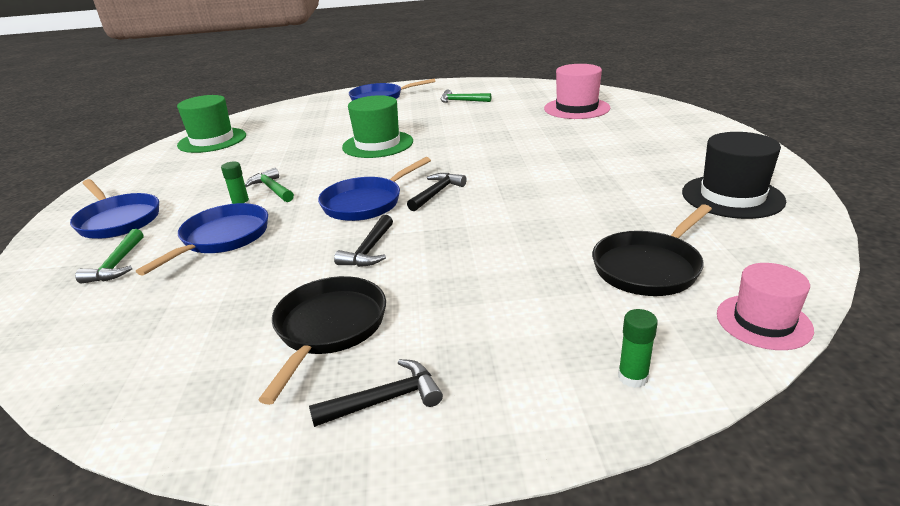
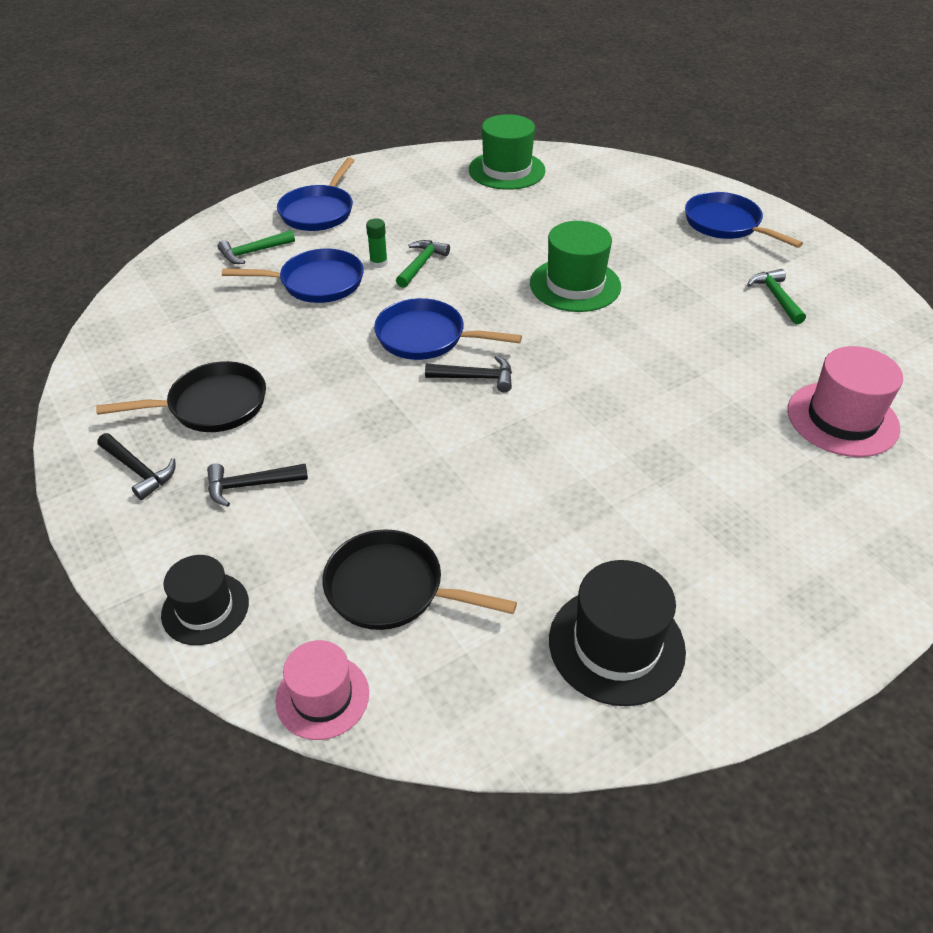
camera: 60 degrees right, 15 degrees up
black hammer [334,215,393,267] -> black hammer moved to [207,463,308,507]
green glue stick [618,309,658,388] -> black hat [161,555,249,645]

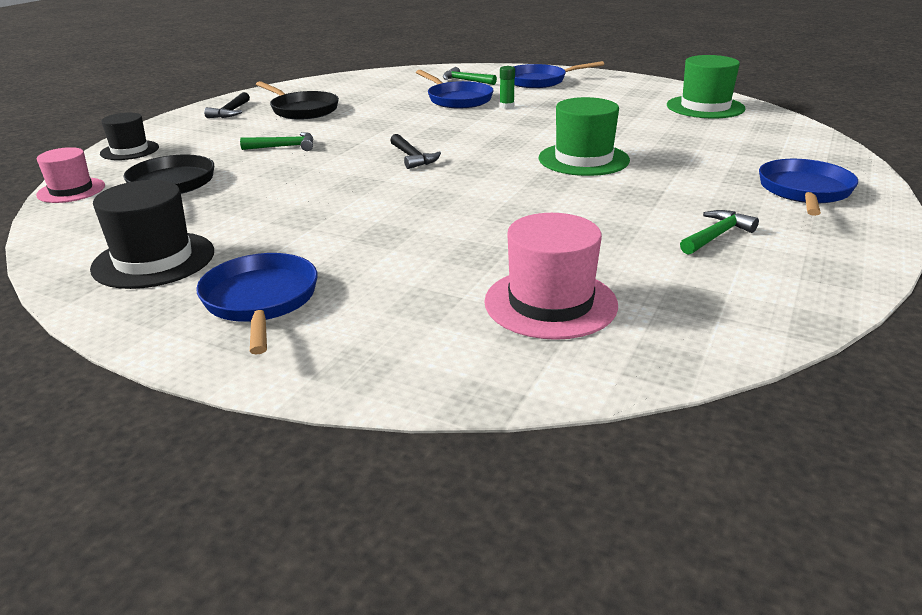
camera: 60 degrees right, 15 degrees down
black hammer [207,463,308,507] -> none
blue pan [374,298,522,360] -> blue pan moved to [196,253,318,355]
green hammer [396,240,450,288] -> green hammer moved to [240,132,314,151]

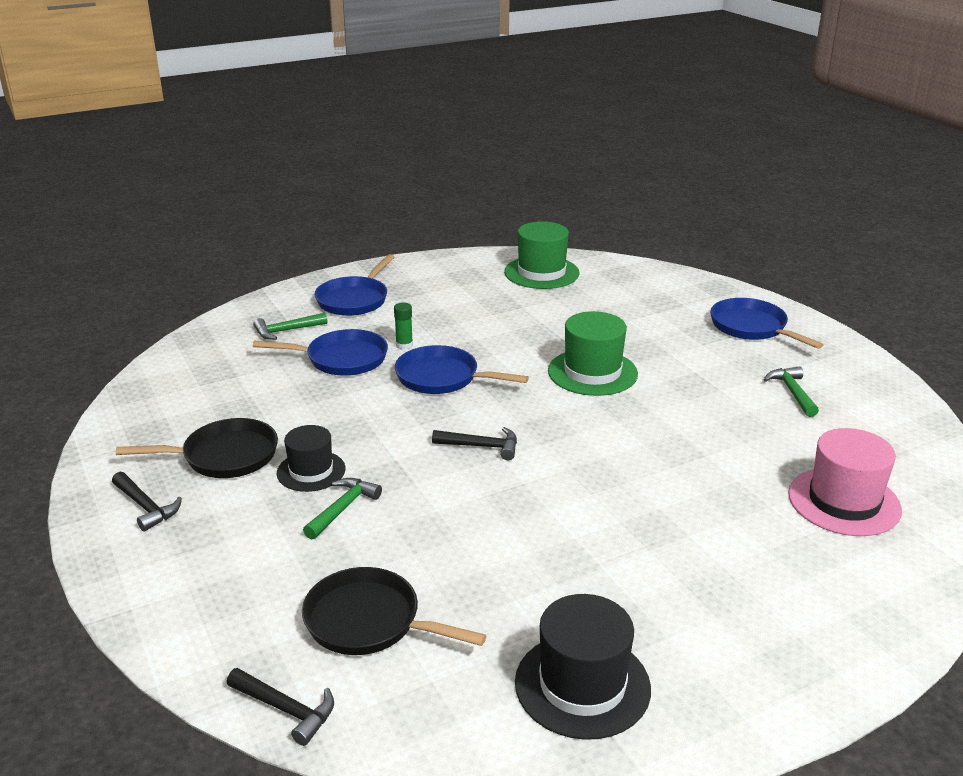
camera: 55 degrees left, 0 degrees up
pink hat [36,147,105,203] -> black hammer [227,668,334,746]
black hat [100,112,159,160] -> black hat moved to [277,425,346,492]
blue pan [196,253,318,355] -> blue pan moved to [395,345,529,394]

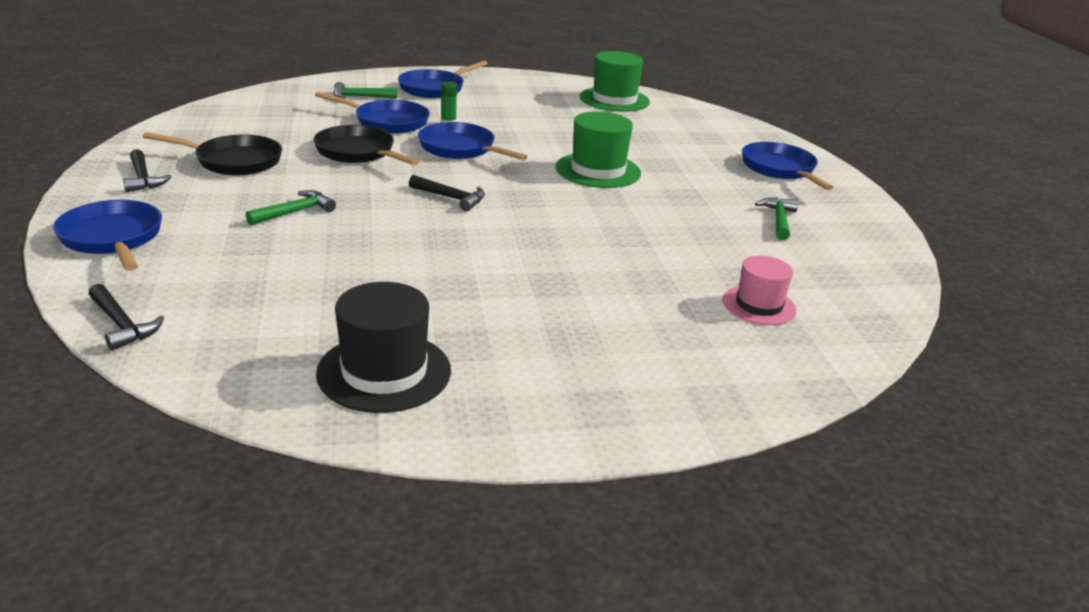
camera: 15 degrees right, 0 degrees up
black hat [277,425,346,492] -> none
black pan [302,567,487,655] -> black pan moved to [313,125,419,165]
pink hat [788,428,902,536] -> pink hat [722,256,797,325], size x0.66
none -> blue pan [53,200,162,271]

